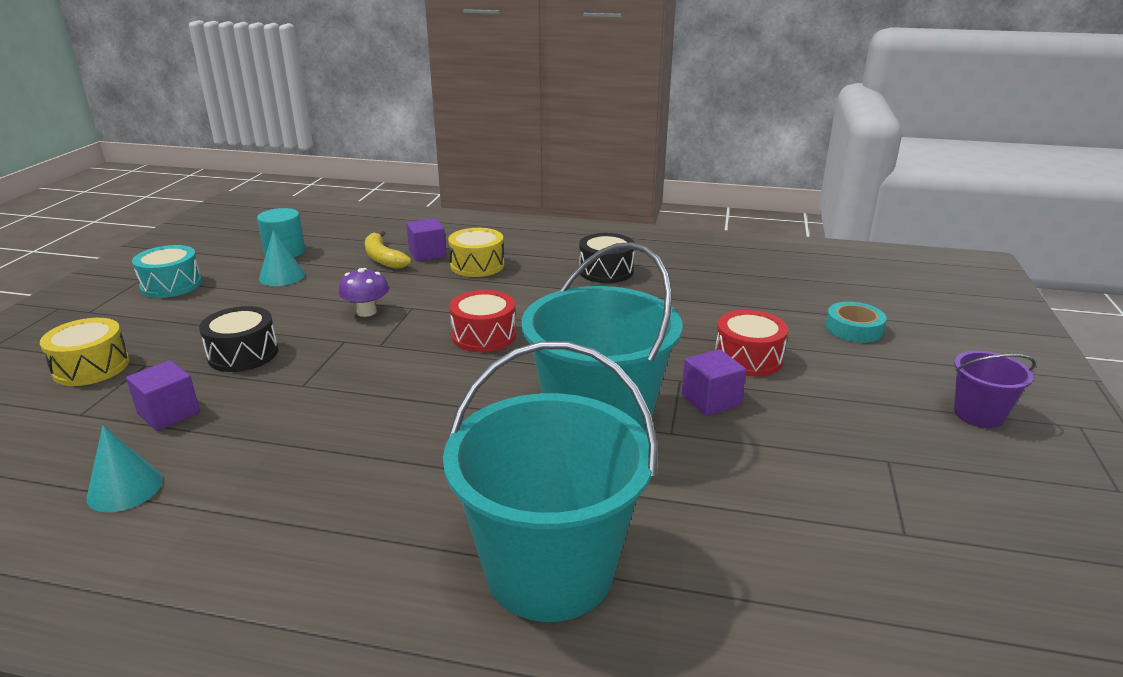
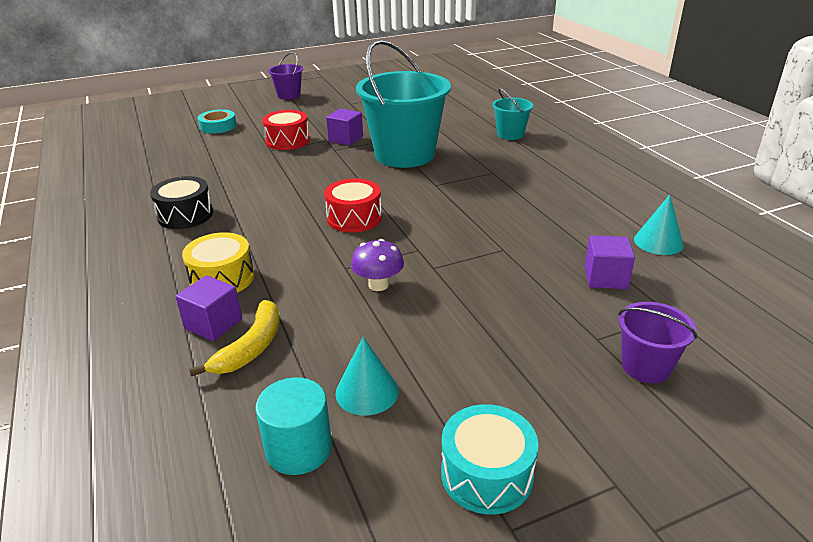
camera: 125 degrees left, 5 degrees up
yellow drum [40,318,130,386] -> purple bucket [618,302,697,383]
black drum [199,306,278,372] -> none
turquoise bucket [443,341,658,622] -> turquoise bucket [492,88,533,140], size x0.47

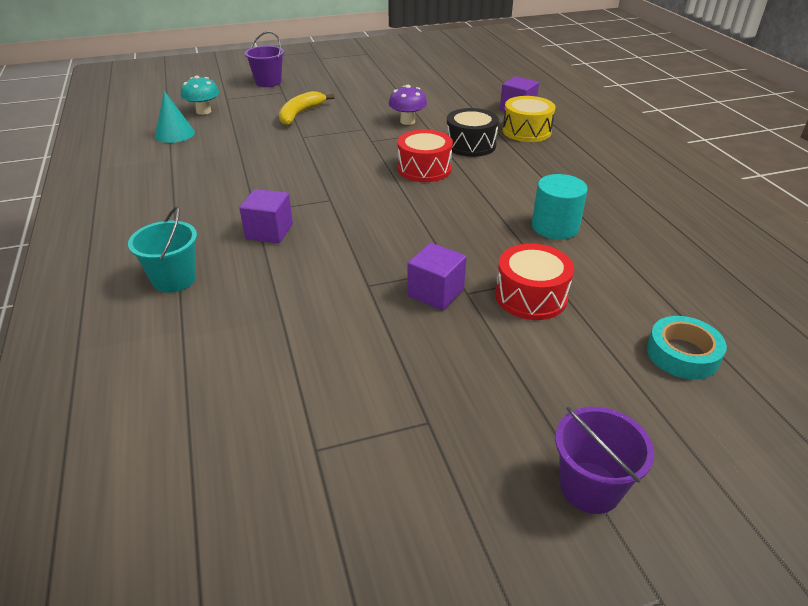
camera: 175 degrees left, 5 degrees up
black drum [150,176,213,229] -> black drum moved to [446,108,499,157]
yellow banana [189,300,279,377] -> yellow banana moved to [279,91,334,126]
turquoise cylinder [255,377,332,475] -> turquoise cylinder moved to [532,174,588,240]
turquoise cone [336,337,399,416] -> none
turquoise bucket [356,40,451,168] -> none
turquoise drum [441,404,538,514] -> none
purple cube [585,235,635,289] -> purple cube moved to [239,189,293,243]
none -> turquoise mushroom [181,75,219,115]

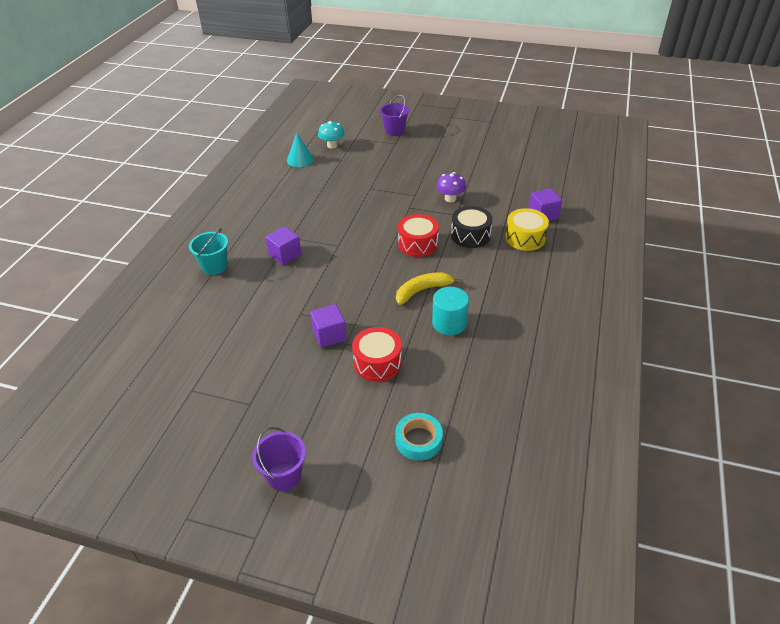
camera: 35 degrees right, 5 degrees up
yellow banana [279,91,334,126] -> yellow banana moved to [396,272,462,305]

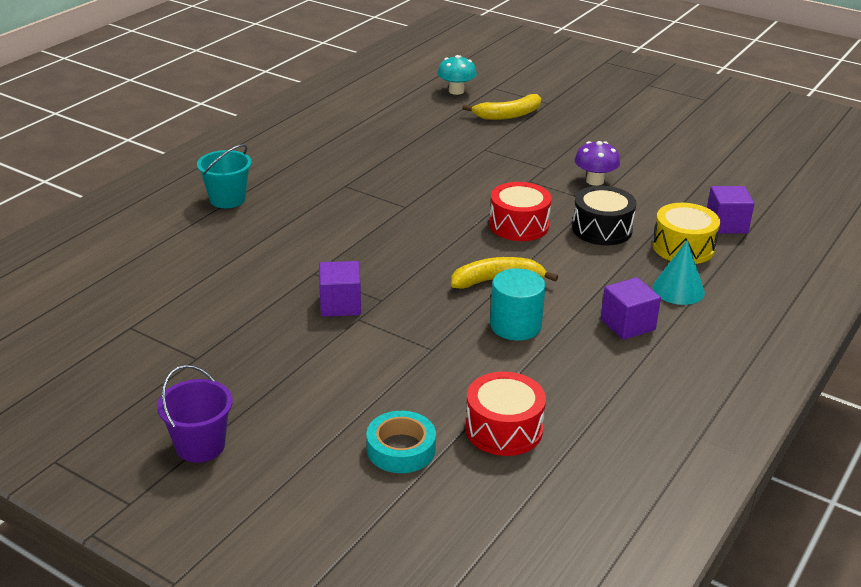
camera: 15 degrees right, 10 degrees down
purple cube [265,226,302,265] -> purple cube moved to [601,277,661,340]
turquoise cone [287,132,314,167] -> turquoise cone moved to [652,240,705,305]
red drum [352,327,402,382] -> red drum moved to [465,371,546,456]
purple bucket [380,95,409,136] -> none
none -> yellow banana [462,94,541,120]

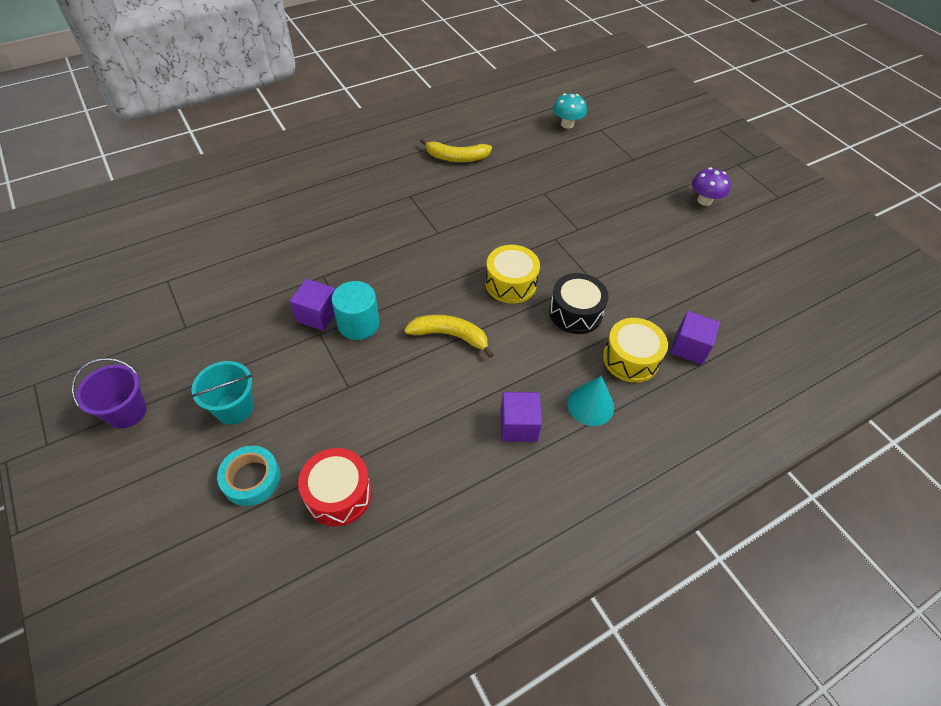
camera: 25 degrees right, 20 degrees up
turquoise bucket [197,144,252,208] -> turquoise bucket moved to [191,361,253,424]
yellow banana [462,94,541,120] -> yellow banana moved to [420,138,492,162]
red drum [489,182,552,241] -> yellow drum [485,245,540,304]
turquoise cylinder [490,269,546,341] -> turquoise cylinder moved to [332,281,379,340]
purple mushroom [575,141,620,186] -> purple mushroom moved to [692,167,731,206]

